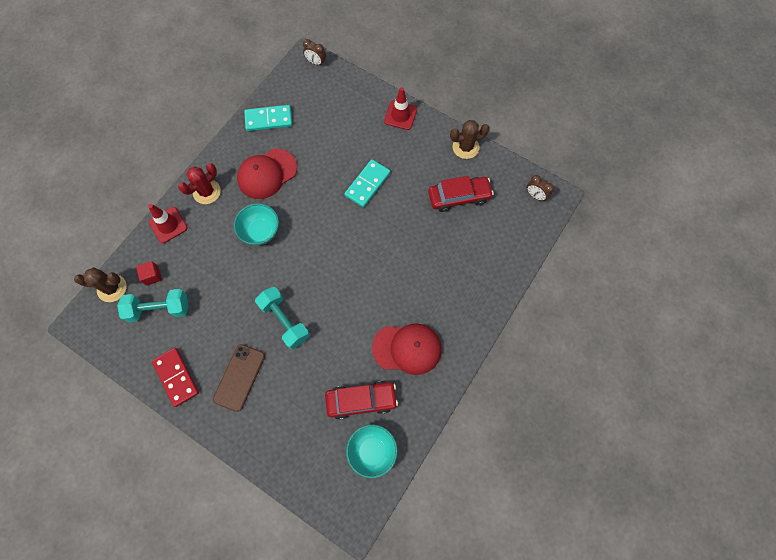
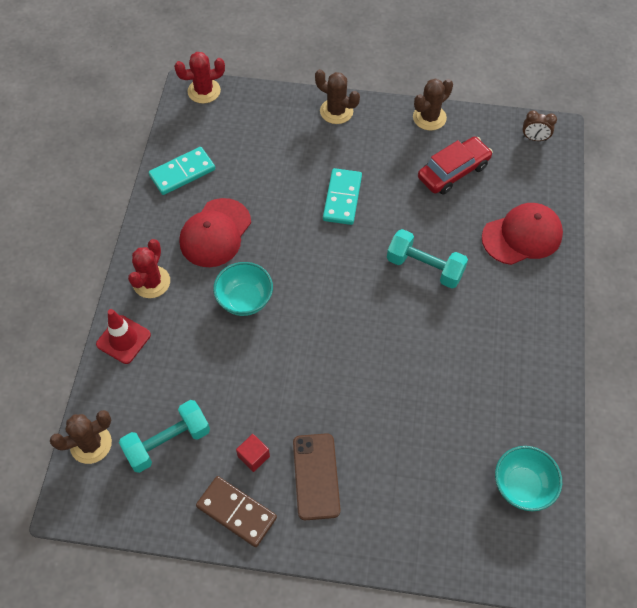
camera: 25 degrees left, 10 degrees down
red cube [136,261,162,286] -> red cube moved to [236,434,270,472]
red domino [152,348,199,407] -> brown domino [196,476,277,547]
turquoise dumbbell [255,287,310,349] -> turquoise dumbbell moved to [387,229,468,289]
brown clock [303,39,326,66] -> red cactus [174,52,225,104]
red car [325,381,398,420] -> none
red cap [372,323,442,375] -> red cap moved to [482,203,563,265]
red traffic cone [384,87,417,130] -> brown cactus [315,69,360,124]

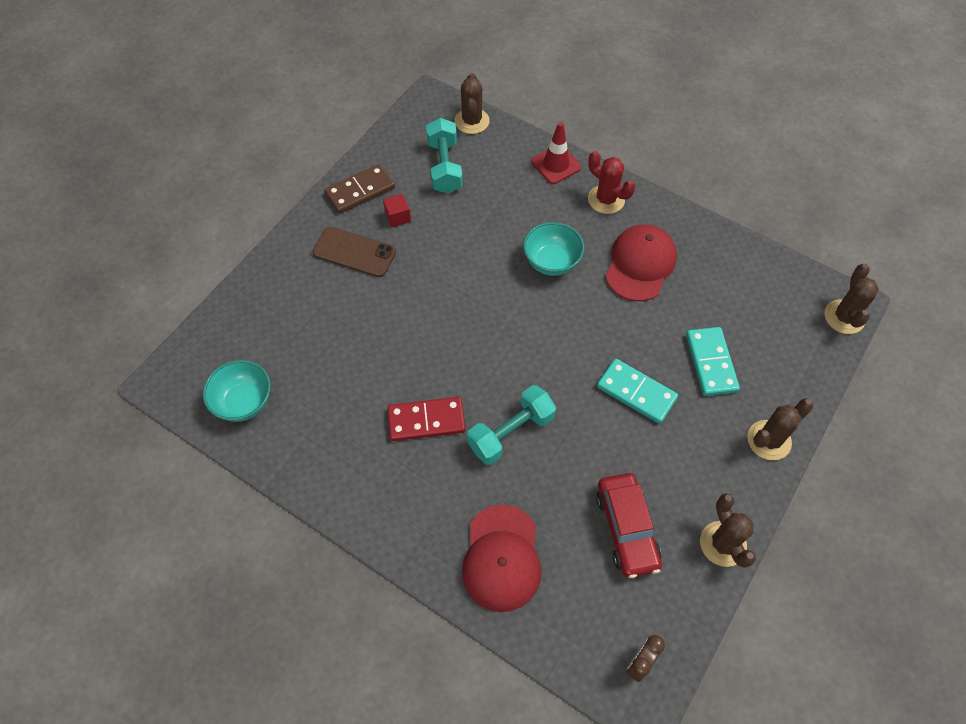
camera: 115 degrees right, 0 degrees up
turquoise domino [149,147,215,195] -> turquoise domino moved to [686,327,740,396]
red cactus [174,52,225,104] -> brown cactus [824,264,879,334]
red cap [179,198,251,267] -> red cap turned 60 degrees clockwise [605,224,677,301]
none -> red domino [387,397,466,441]

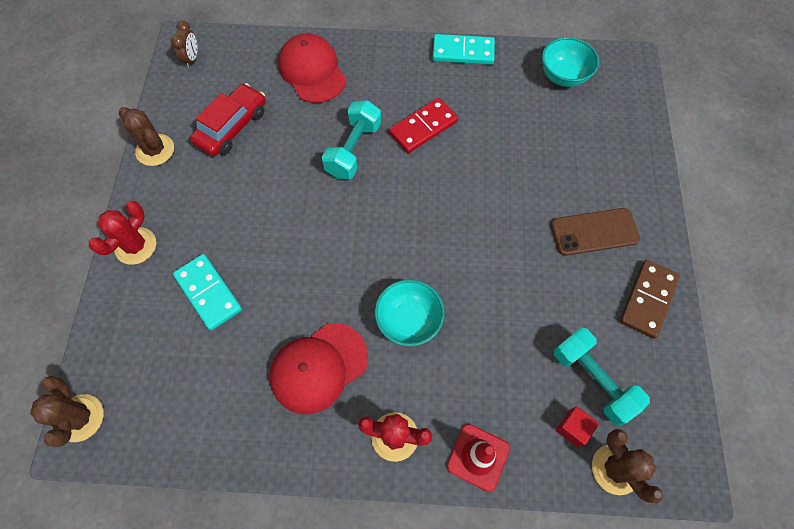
camera: 150 degrees right, 5 degrees up
red cube [383,194,411,228] -> red cube moved to [556,406,599,447]
red car [596,473,662,578] -> red car turned 75 degrees clockwise [190,83,266,156]
turquoise domino [597,359,678,424] -> turquoise domino moved to [432,34,495,65]
red cap [605,224,677,301] -> red cap turned 60 degrees clockwise [270,323,368,414]
brown cactus [747,398,813,460] -> red cactus [89,201,156,265]

